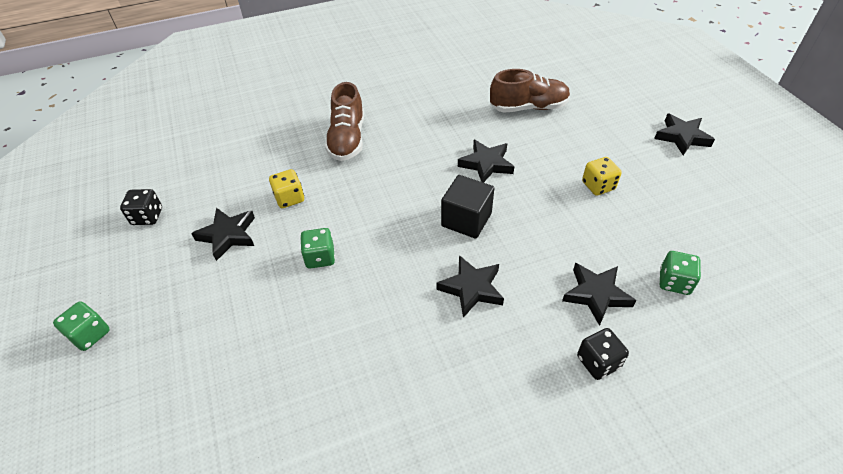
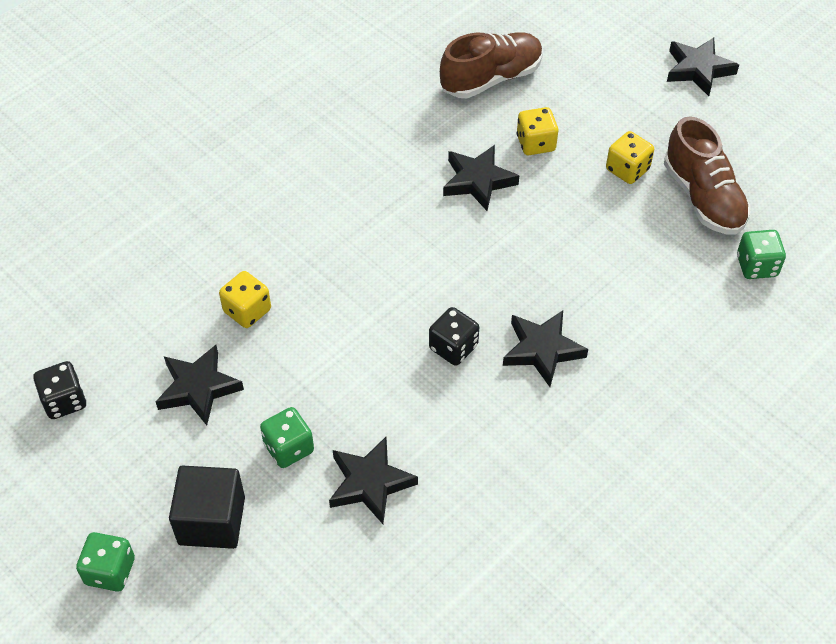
camera: 25 degrees left, 5 degrees up
green dice [300,228,335,269] -> green dice moved to [260,407,314,468]
brown shoe [325,82,364,161] -> brown shoe moved to [664,117,751,235]
black cube [441,175,494,239] -> black cube moved to [169,465,245,549]
black star [562,263,636,326] -> black star moved to [329,437,418,524]
black dice [577,328,629,380] -> black dice moved to [429,307,479,366]
none -> yellow dice [517,107,558,155]

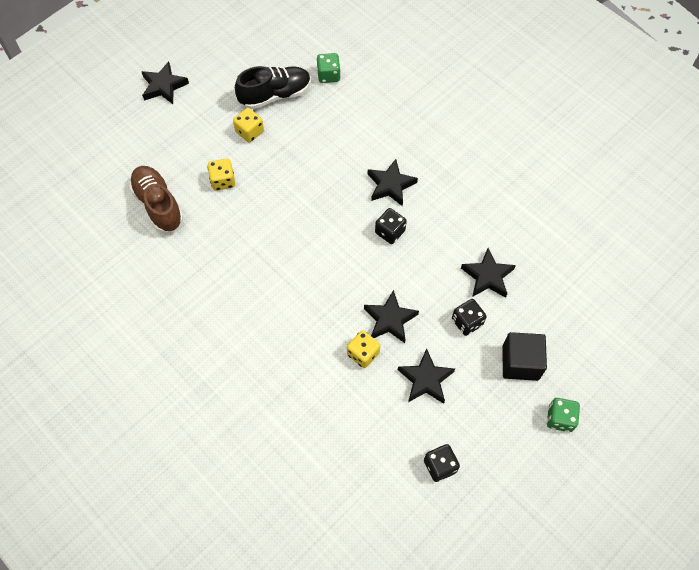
camera: 90 degrees left, 10 degrees up
green dice [260,407,314,468] -> black dice [452,299,487,336]
black star [443,145,519,211] -> black star moved to [364,290,419,343]
brown shoe [664,117,751,235] -> black shoe [235,66,311,109]

